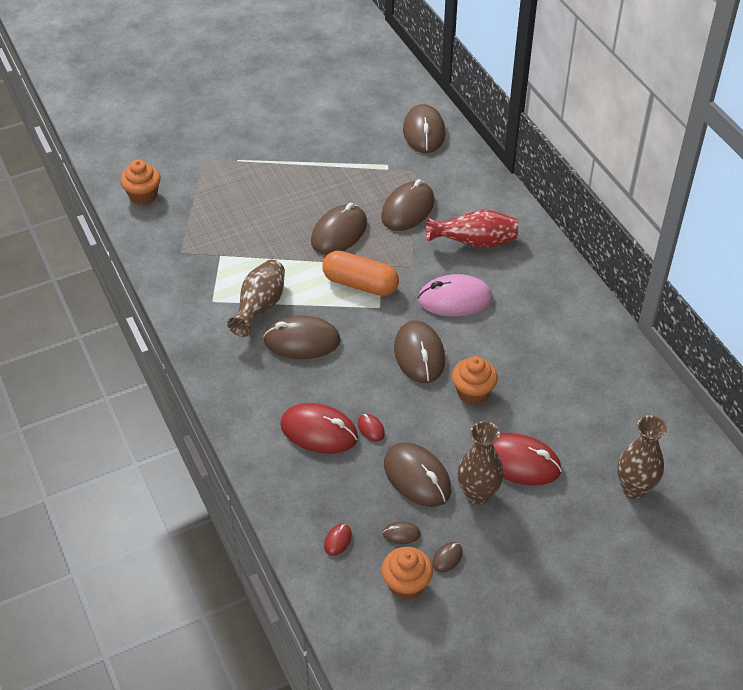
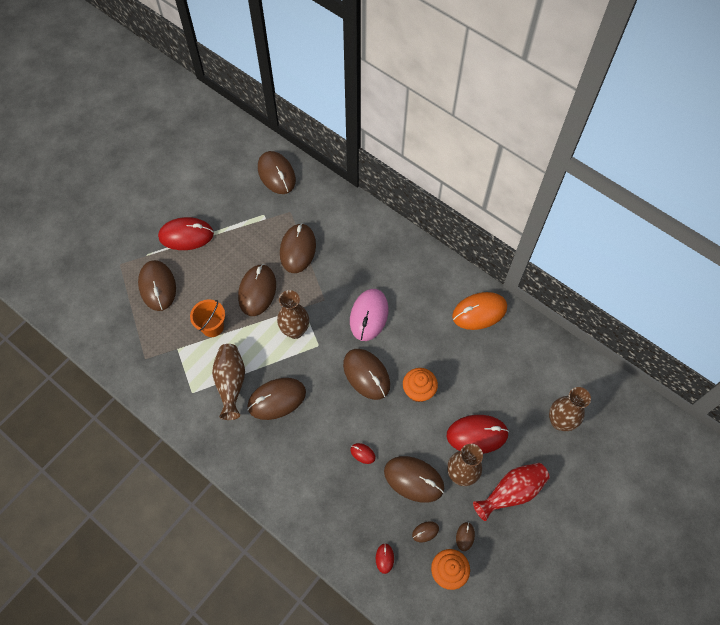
camera: 25 degrees left, 15 degrees up
orange cupcake [120,160,160,205] -> none
red mouse [280,403,358,454] -> red mouse moved to [158,217,214,250]
orange capsule [322,251,399,296] -> brown vase [277,290,309,339]
pink mouse [418,274,492,317] -> pink mouse turned 45 degrees counterclockwise [350,289,388,341]
red vase [426,210,518,248] -> red vase moved to [473,463,550,521]
none -> brown mouse [138,260,176,311]
none -> orange bucket [190,299,225,337]
none -> orange mouse [452,292,507,330]

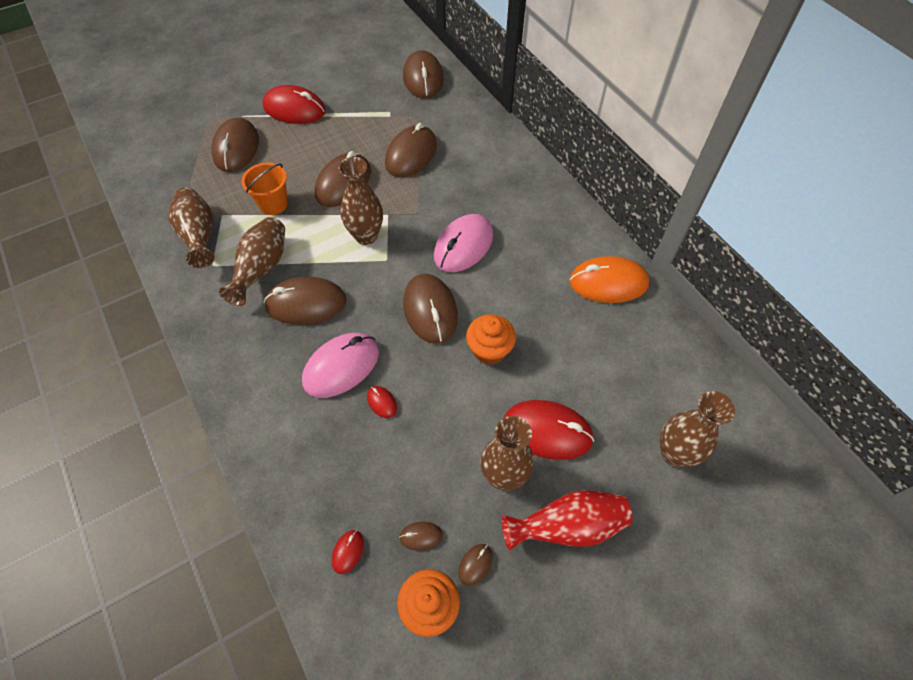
camera: 20 degrees right, 5 degrees down
brown mouse [384,456,444,503] -> none
none -> brown vase [168,187,215,268]
none -> pink mouse [302,333,379,398]

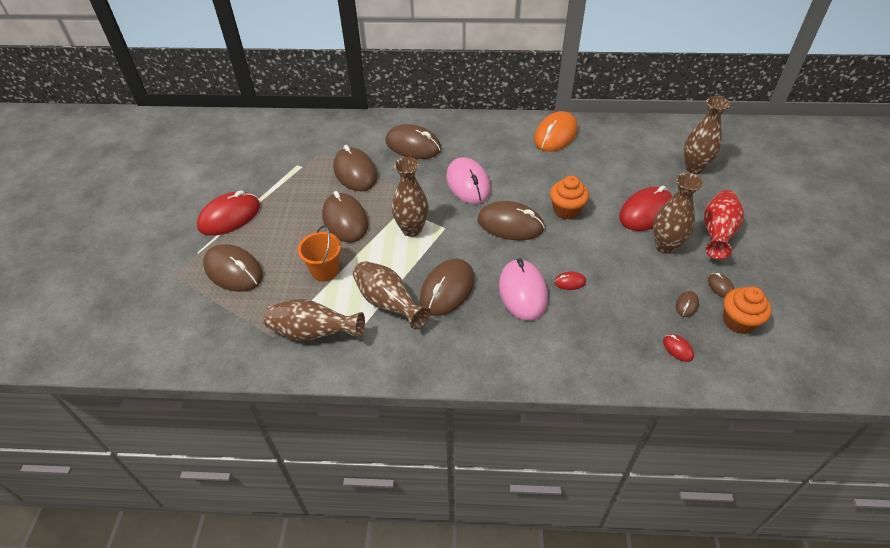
camera: 55 degrees left, 10 degrees down
brown mouse [403,50,444,99] -> brown mouse moved to [385,124,441,159]

